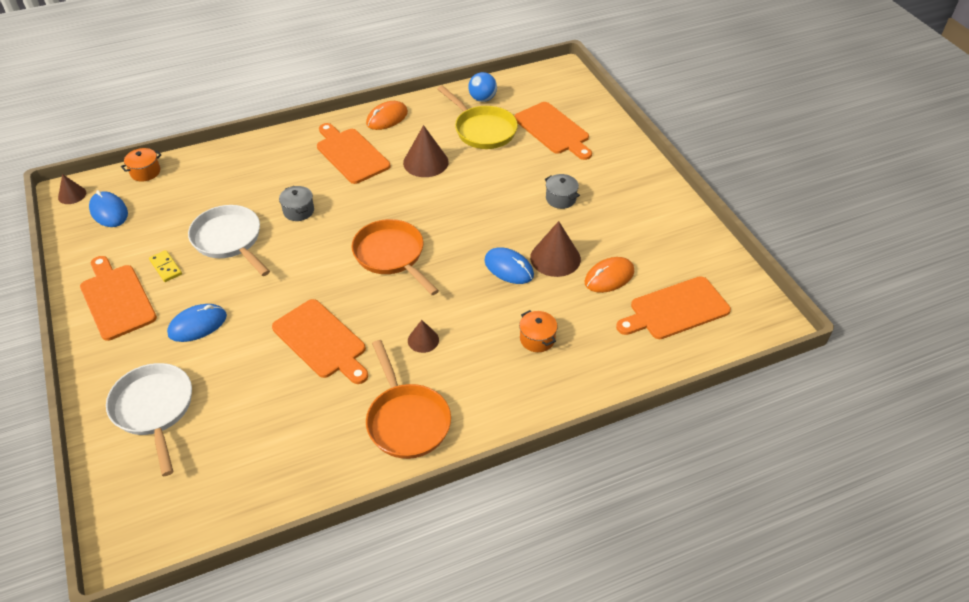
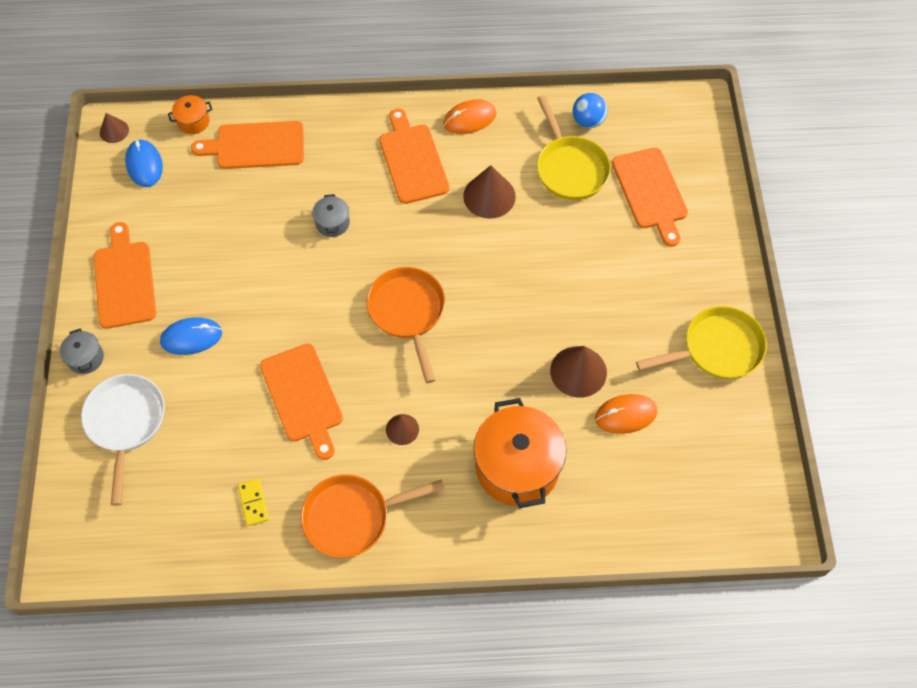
camera: 20 degrees right, 15 degrees up
yellow domino [149,250,182,282] -> yellow domino moved to [238,478,269,526]
white pan [188,205,270,276] -> none
orange pan [366,340,451,459] -> orange pan turned 75 degrees clockwise [301,474,444,558]
blue mouse [484,248,534,284] -> none
orange pot [519,310,558,352] -> orange pot [473,398,566,508], size x2.21
grey pot [545,174,580,209] -> grey pot moved to [60,329,104,374]
orange cutting board [616,276,731,339] -> orange cutting board moved to [191,121,304,169]
none -> yellow pan [636,306,767,379]

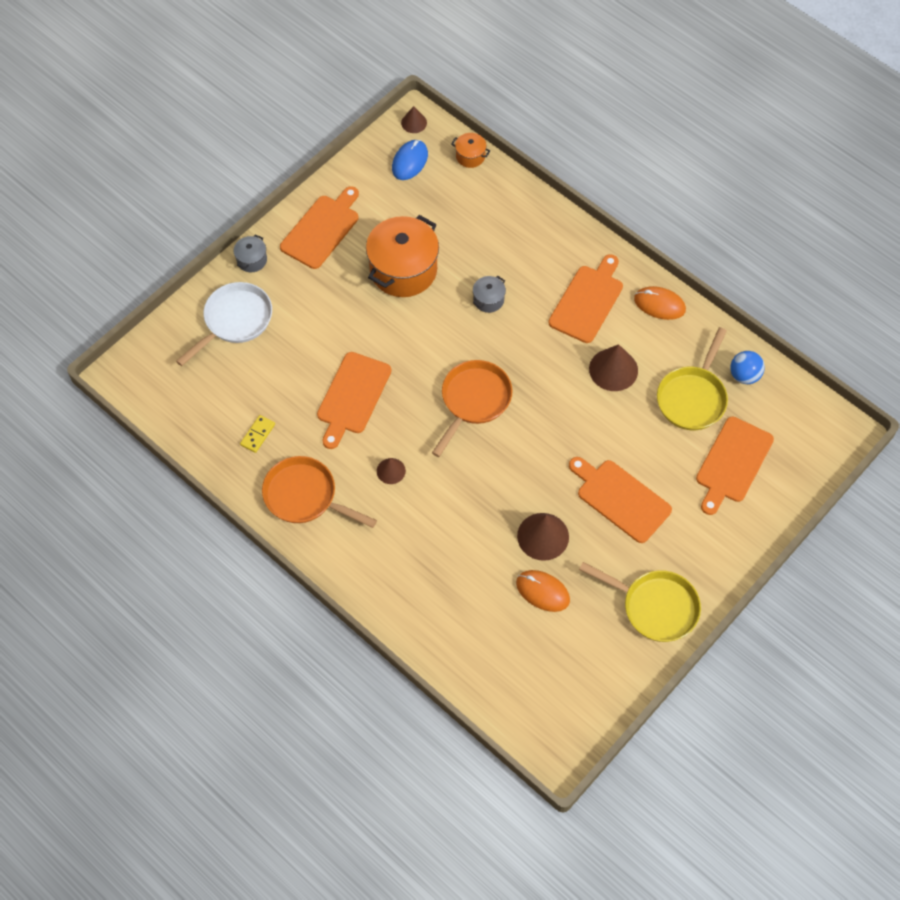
camera: 45 degrees right, 0 degrees up
blue mouse [160,317,222,355] -> none
orange cutting board [191,121,304,169] -> orange cutting board moved to [569,457,672,543]
orange pot [473,398,566,508] -> orange pot moved to [366,215,439,297]

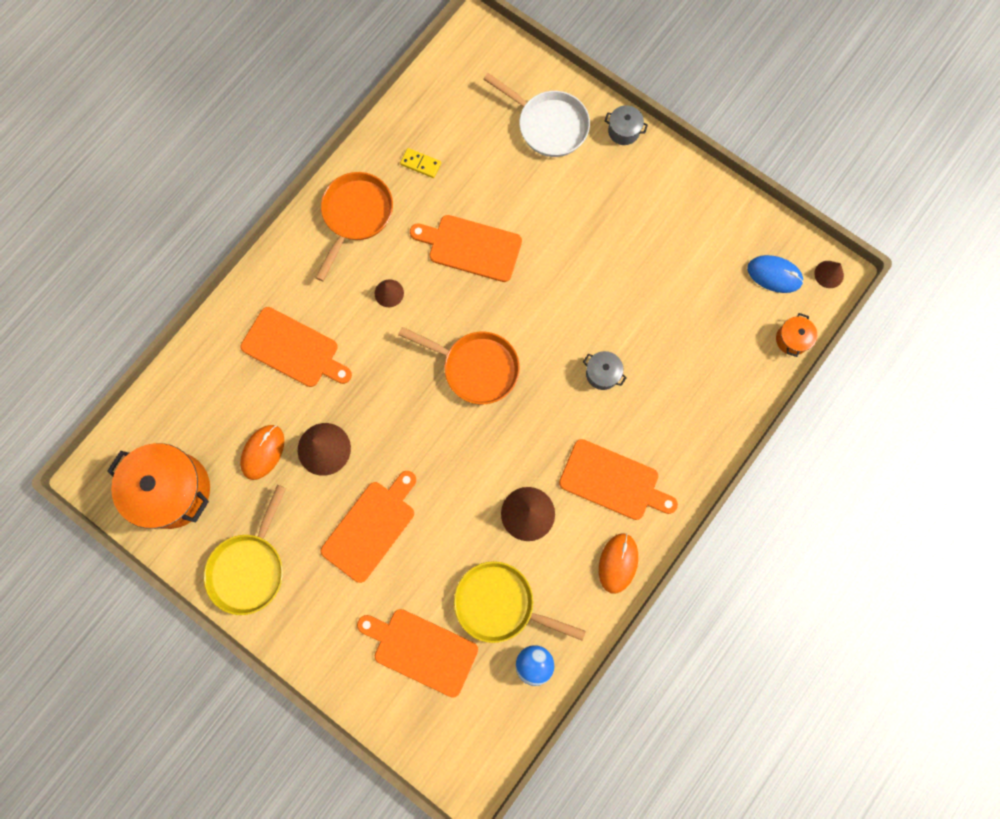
camera: 85 degrees right, 15 degrees up
orange cutting board [280,186,359,269] -> orange cutting board moved to [241,307,352,387]
orange pot [366,215,439,297] -> orange pot moved to [107,443,210,529]

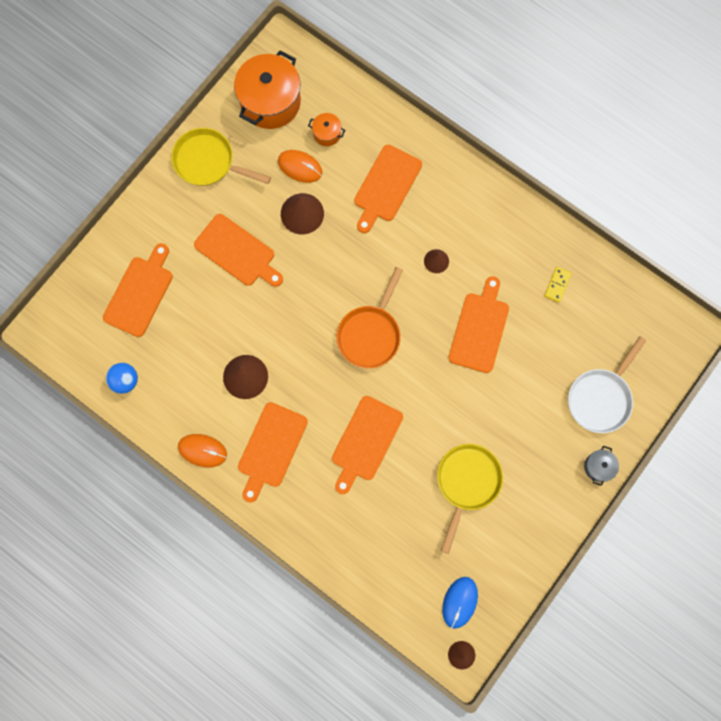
camera: 90 degrees right, 0 degrees up
orange pan [315,172,393,281] -> none
yellow pan [454,561,586,643] -> yellow pan moved to [437,444,503,554]
grey pot [583,351,627,390] -> orange cutting board [332,396,403,494]
orange pot [776,313,817,357] -> orange pot moved to [308,113,345,146]

